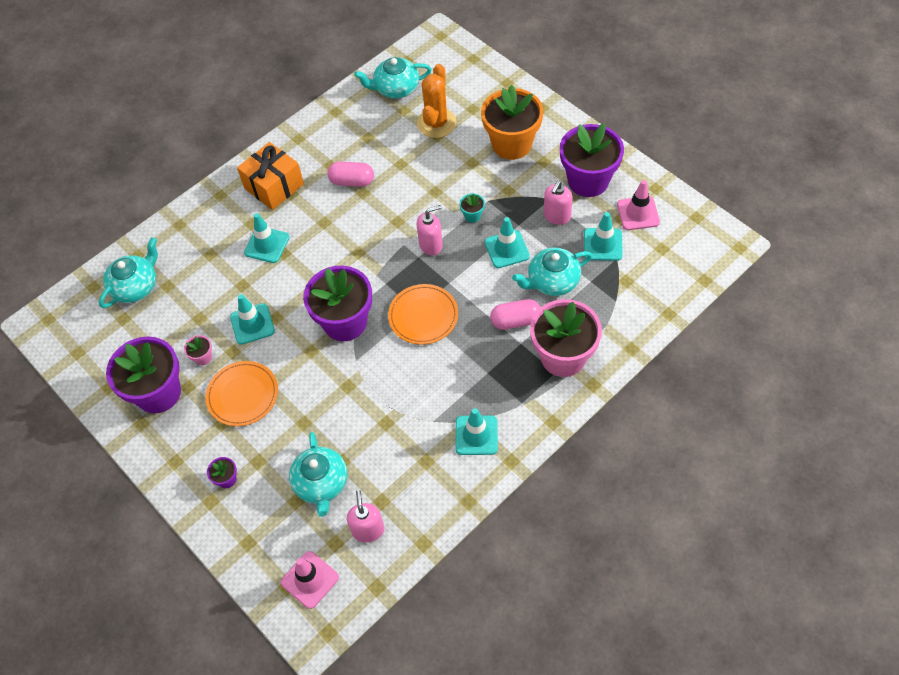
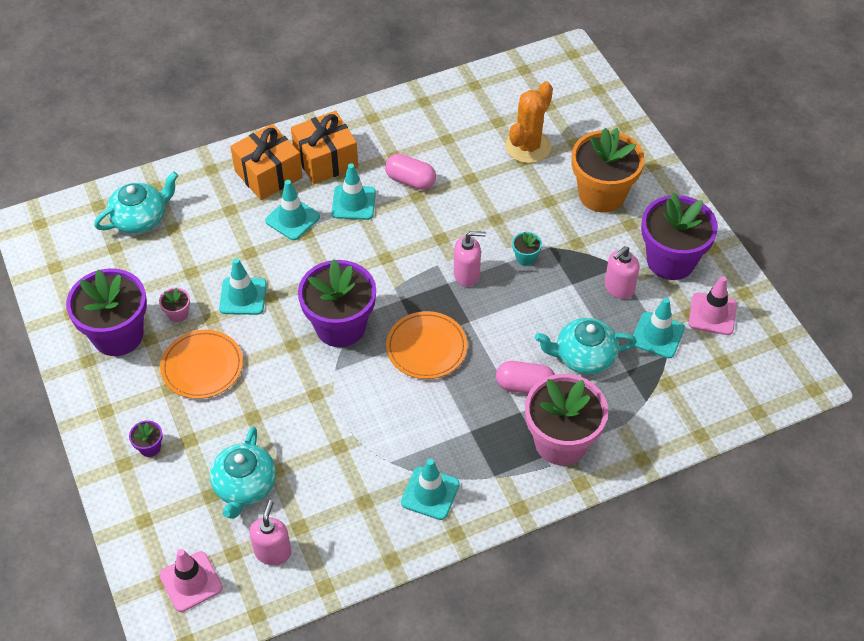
camera: 15 degrees right, 5 degrees down
turquoise teapot [354,57,432,99] -> none
turquoise traffic cone [485,217,530,268] -> turquoise traffic cone moved to [331,163,376,220]
none -> orange gift [230,124,303,200]

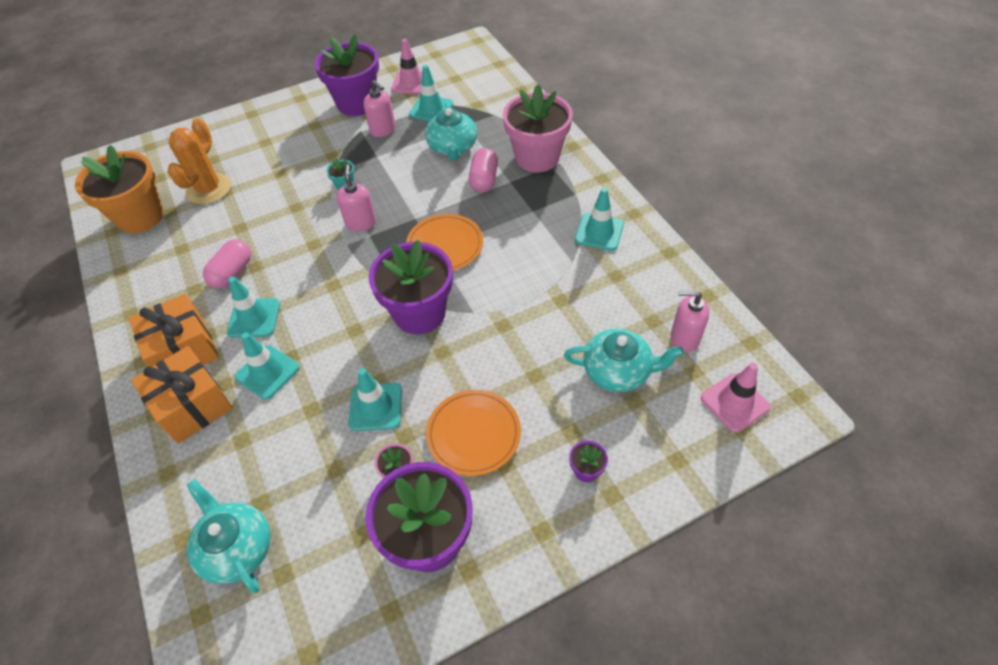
camera: 90 degrees left, 0 degrees up
orange cactus [505,82,553,163] -> orange cactus turned 75 degrees clockwise [168,118,231,204]
orange flower pot [572,128,645,213] -> orange flower pot moved to [75,145,164,233]

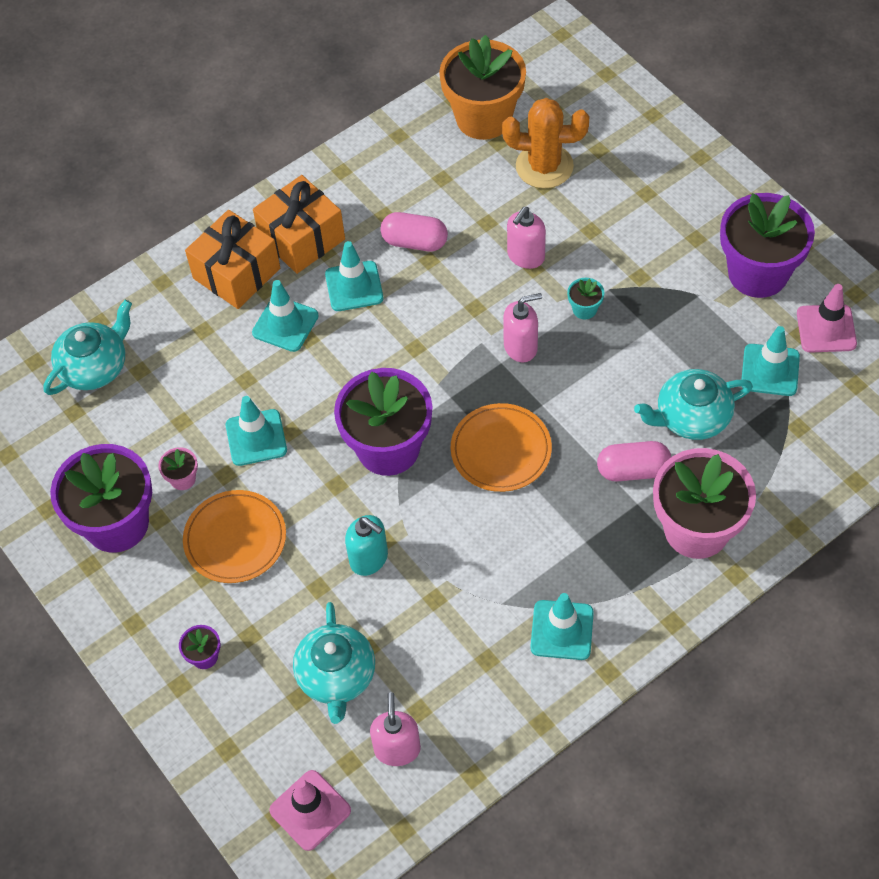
camera: 80 degrees right, 5 degrees up
pink soap dispenser [363,80,395,137] -> pink soap dispenser moved to [507,207,546,269]
none -> turquoise soap dispenser [345,515,388,576]

